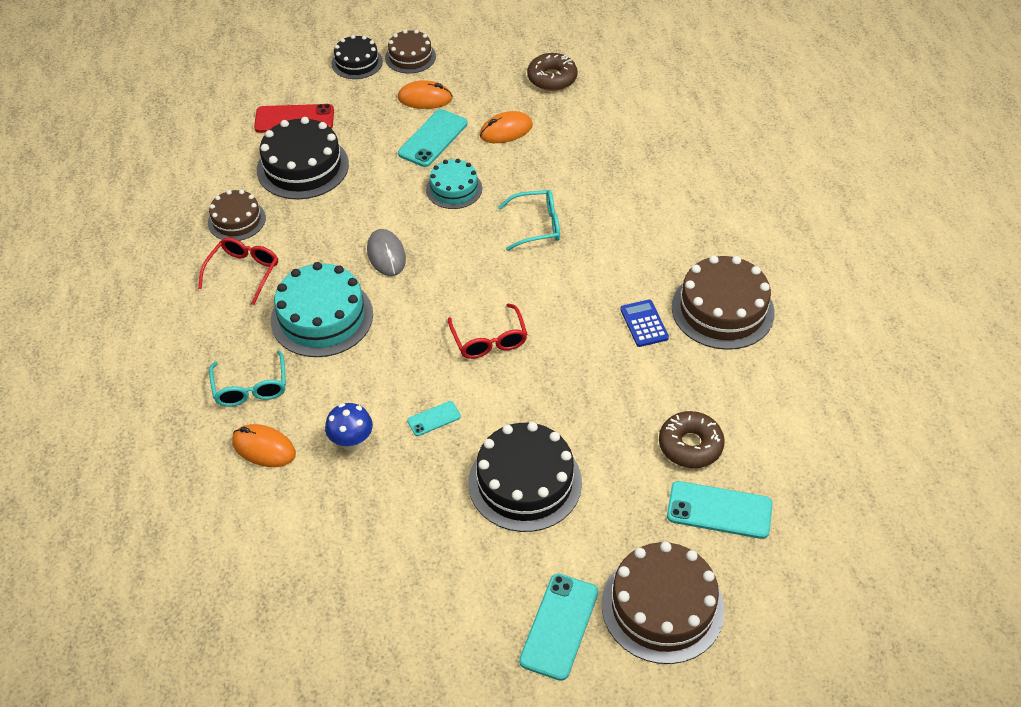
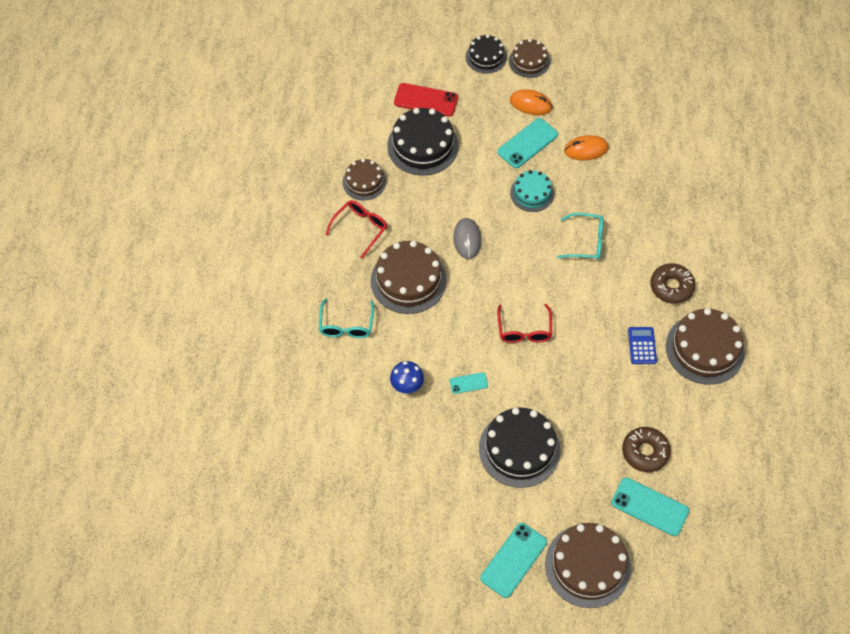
camera: 15 degrees right, 10 degrees up
orange mouse [232,424,296,467] -> none
turquoise cake [271,262,373,357] -> brown cake [371,241,447,314]
brown donut [527,53,578,91] -> brown donut moved to [650,263,696,304]

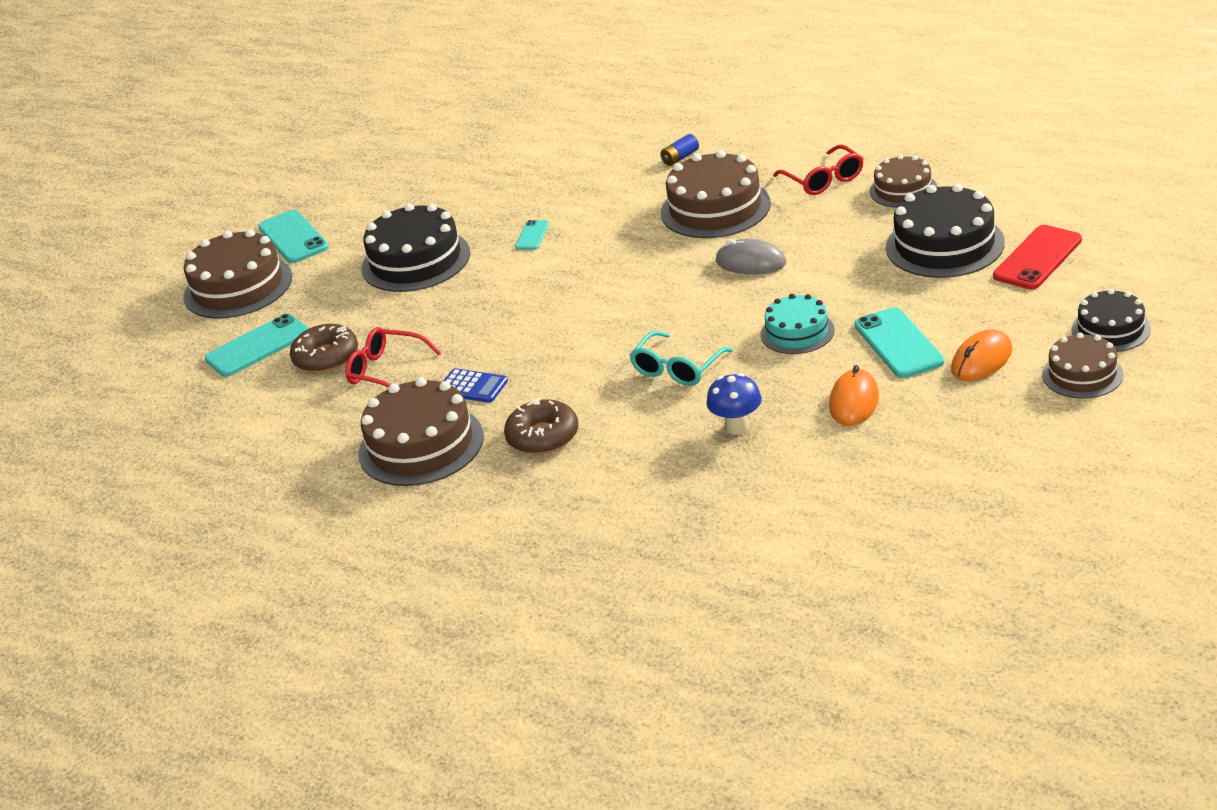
camera: 120 degrees right, 25 degrees down
turquoise glasses [319,298,374,338] -> blue battery [660,134,699,166]
blue mushroom [390,361,424,394] -> blue mushroom moved to [707,373,762,435]
red glasses [497,304,552,343] -> red glasses moved to [345,327,441,388]

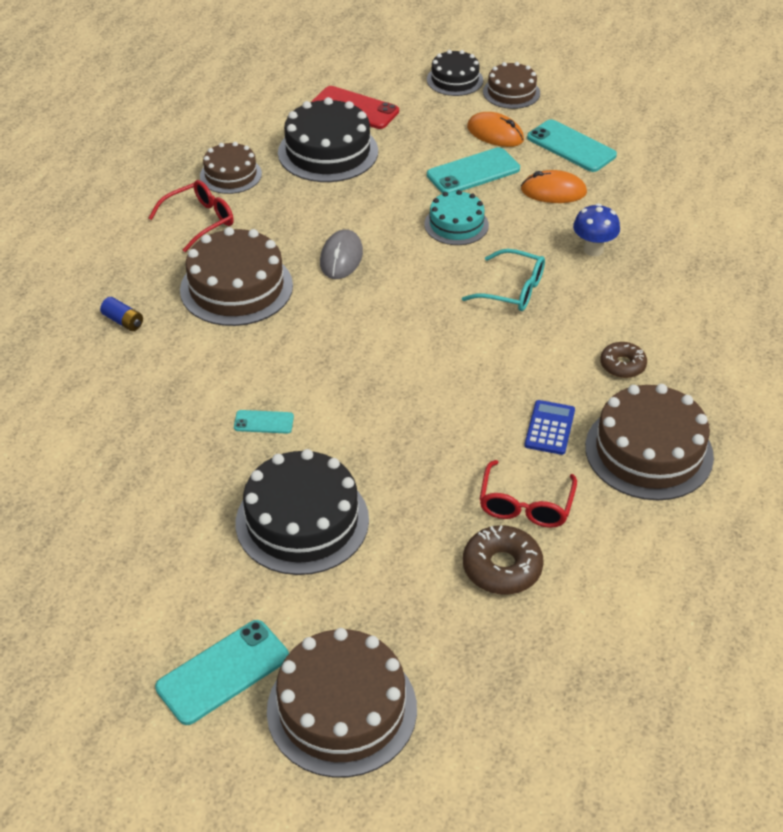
camera: 105 degrees left, 10 degrees up
turquoise phone [205,314,309,377] -> turquoise phone moved to [527,119,617,172]
brown donut [504,398,578,454] -> brown donut [600,342,647,378], size x0.66

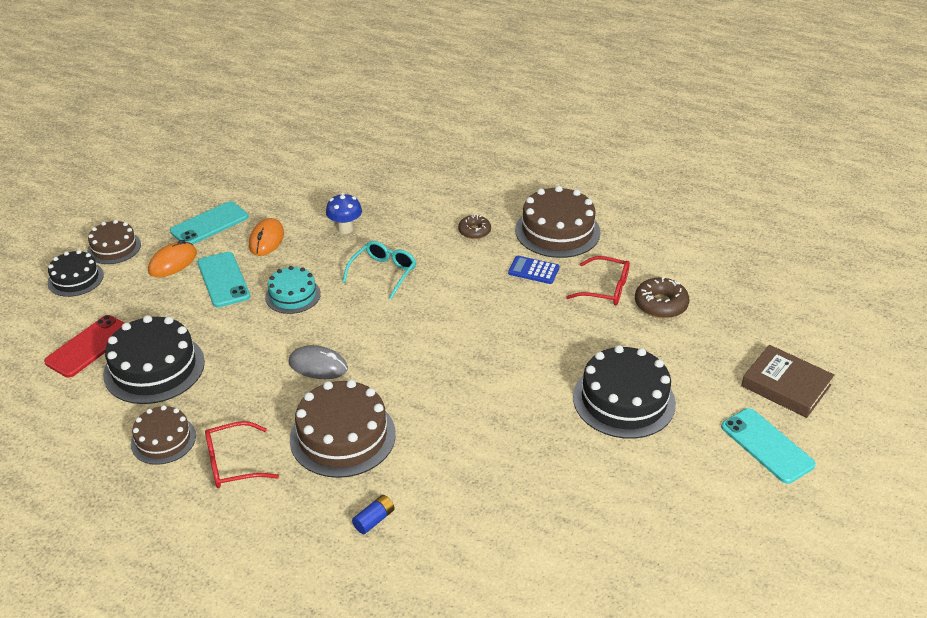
camera: 85 degrees left, 5 degrees down
red glasses [149,180,234,252] -> red glasses turned 75 degrees counterclockwise [205,421,279,488]
turquoise phone [234,410,294,434] -> none
brown cake [267,628,417,778] -> brown book [741,345,834,418]

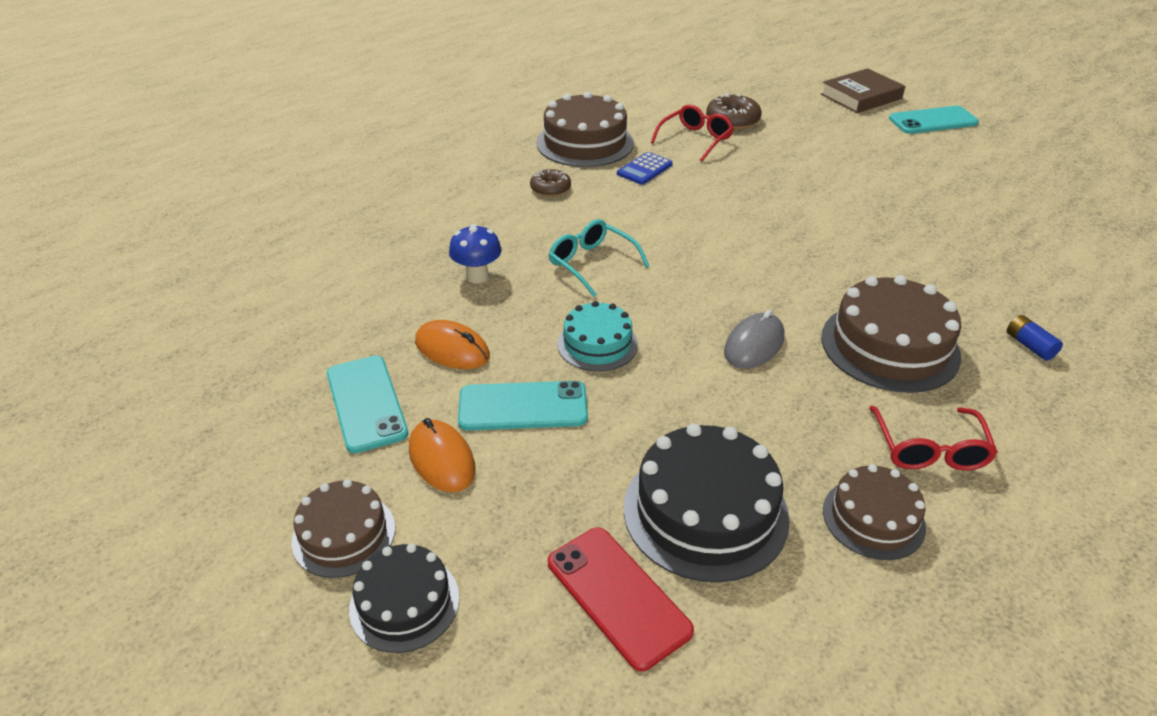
camera: 70 degrees left, 0 degrees up
black cake [573,345,676,439] -> none

